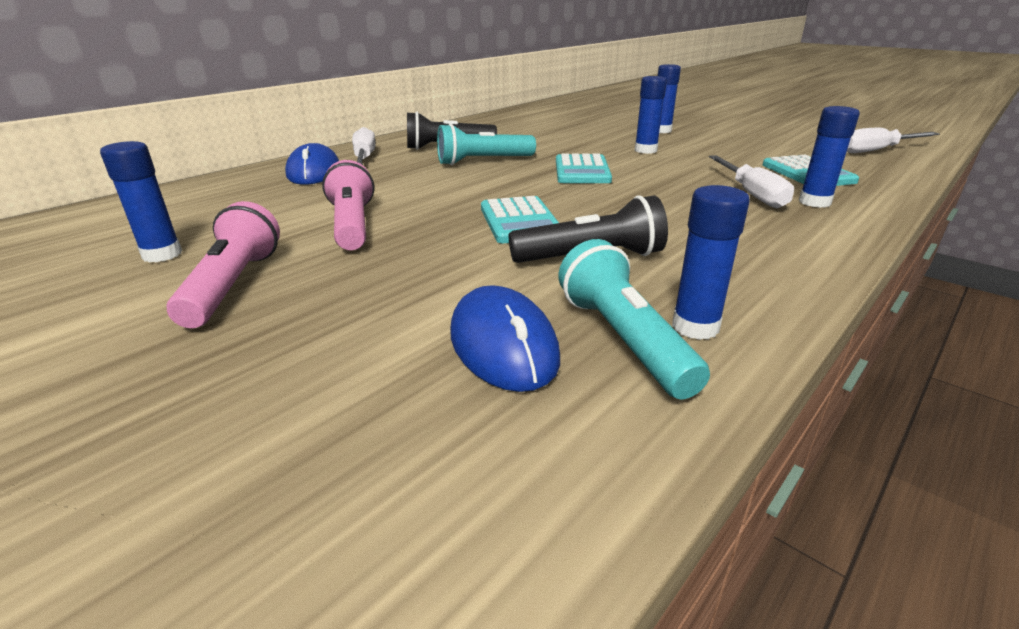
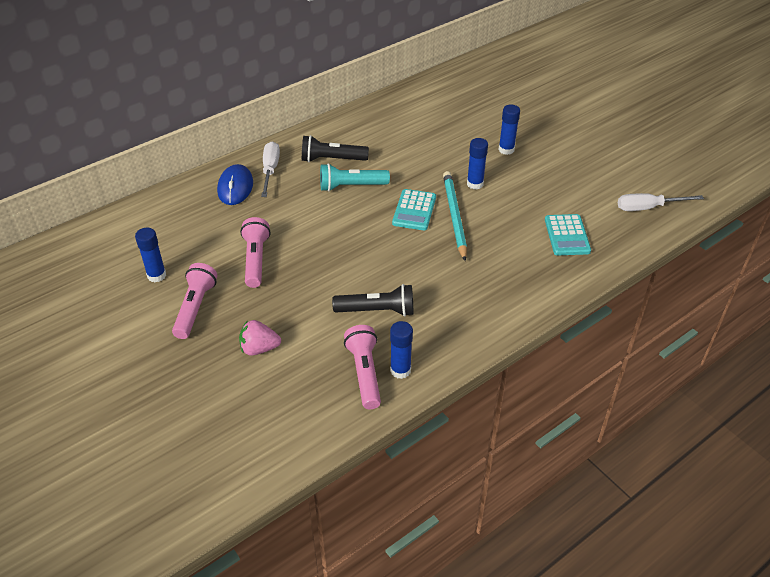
camera: 10 degrees right, 15 degrees up
blue mouse [450,285,560,392] -> none
turquoise calculator [481,196,559,243] -> none
turquoise flashlight [558,239,710,399] -> pink flashlight [344,325,381,409]
white screwdriver [709,155,794,208] -> none
blue glue stick [799,106,860,208] -> none
none -> pink strawberry [239,320,281,356]
none -> turquoise pencil [443,171,467,261]

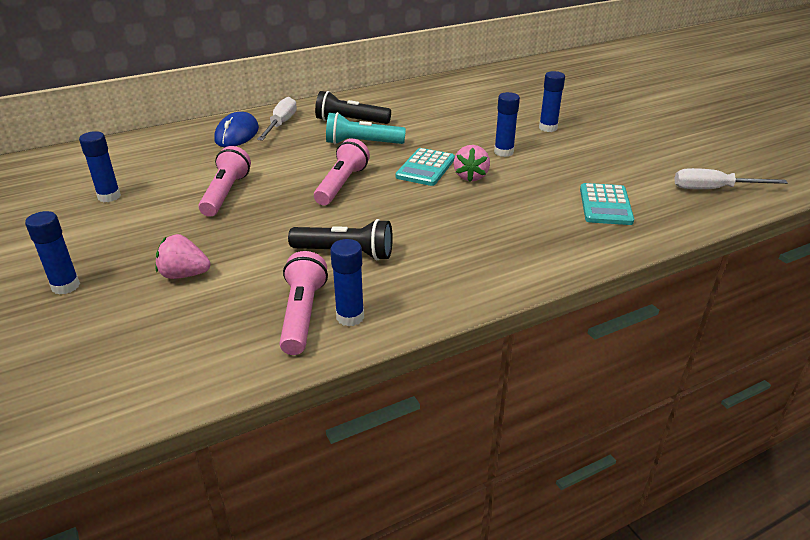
camera: 10 degrees right, 10 degrees down
pink flashlight [172,263,218,339] -> pink flashlight moved to [314,139,370,205]
turquoise pencil [443,171,467,261] -> pink strawberry [453,145,490,182]
none -> blue glue stick [25,211,80,295]

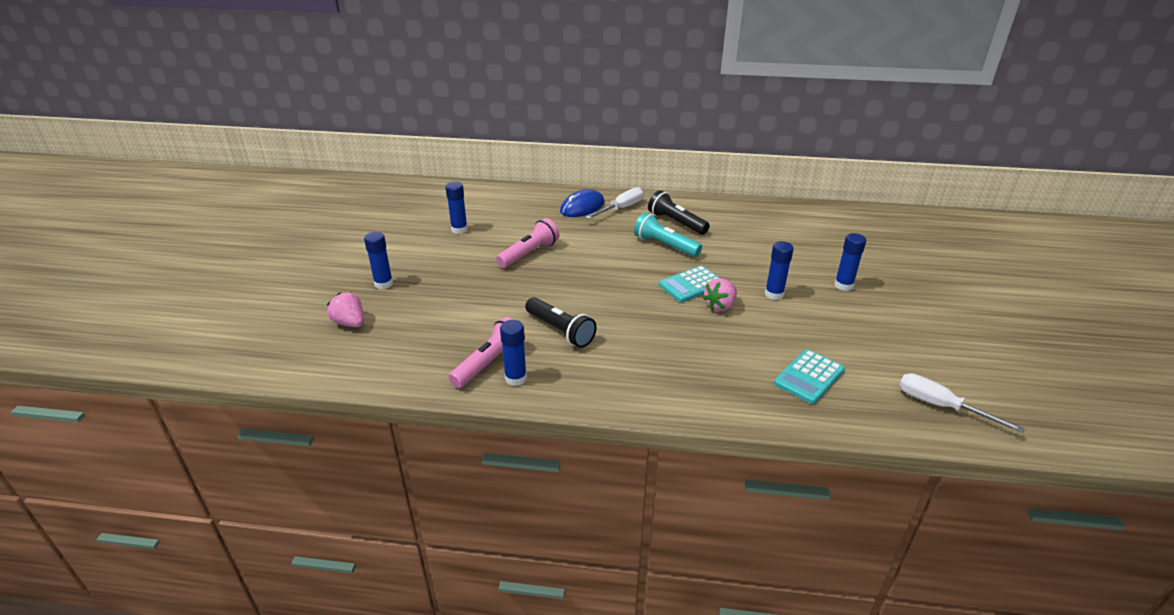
camera: 35 degrees right, 0 degrees up
pink strawberry [155,234,211,279] -> pink strawberry moved to [327,292,364,327]
pink flashlight [314,139,370,205] -> none

